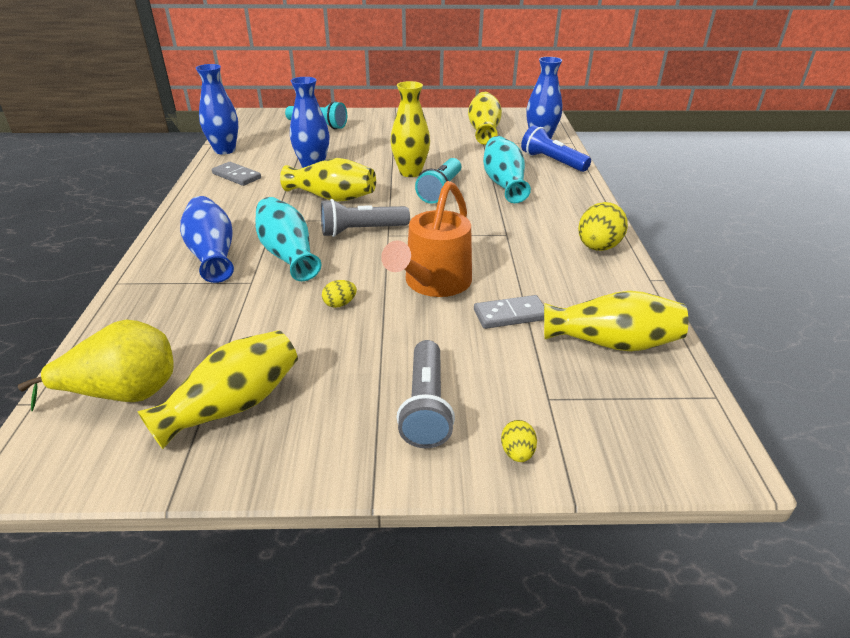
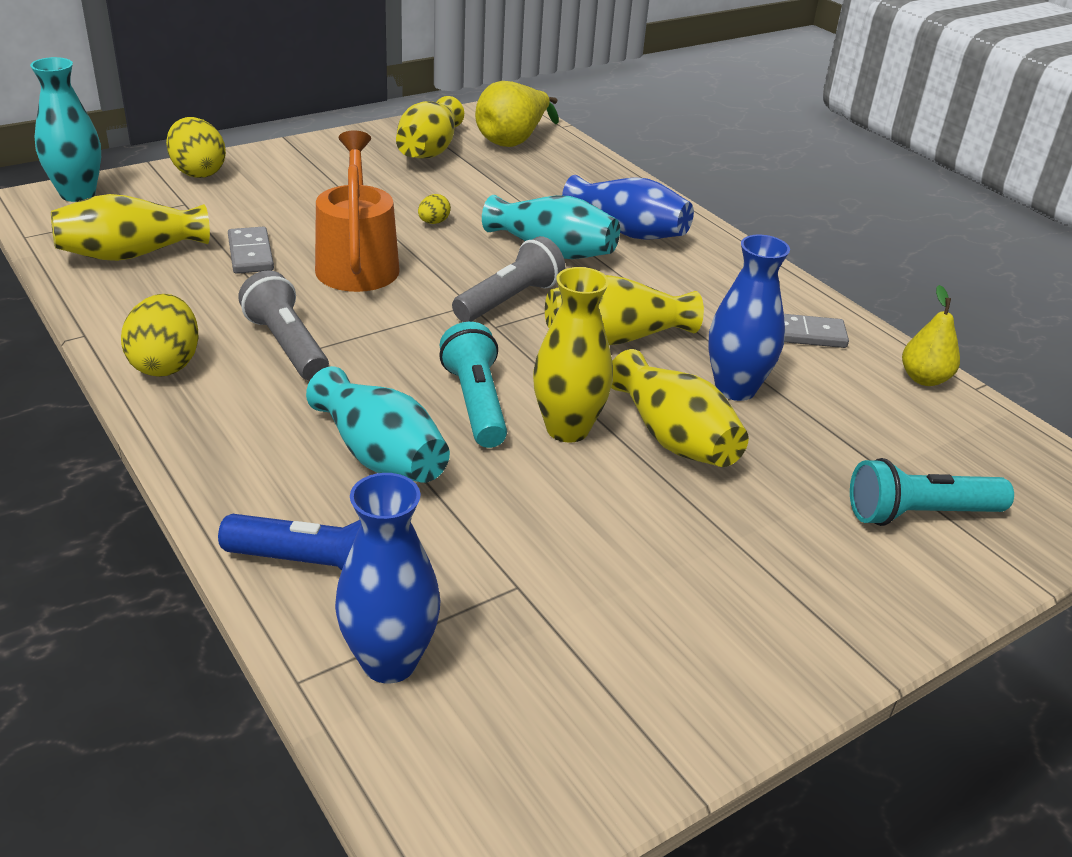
camera: 145 degrees right, 0 degrees up
blue vase [196,64,238,154] -> yellow pear [902,285,960,386]
grey flashlight [397,340,455,448] -> grey flashlight moved to [238,270,329,381]
yellow vase [468,92,502,145] -> yellow vase moved to [611,349,749,467]
grey domino [474,295,544,329] -> grey domino turned 60 degrees counterclockwise [228,227,274,274]
yellow egg [501,420,537,462] -> yellow egg [166,117,226,178], size x1.99
none -> turquoise vase [30,57,101,202]

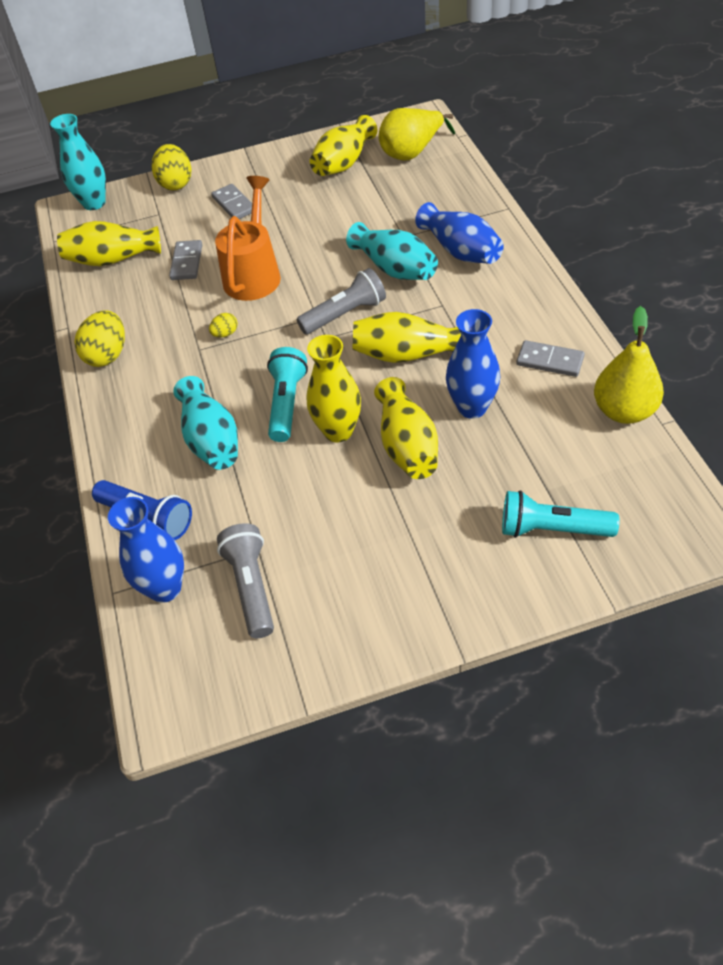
camera: 25 degrees right, 15 degrees up
grey flashlight [238,270,329,381] -> grey flashlight moved to [217,523,274,638]
yellow egg [418,194,451,224] -> yellow egg moved to [209,313,238,338]
yellow pear [902,285,960,386] -> yellow pear [594,306,664,424], size x1.57
none -> grey domino [211,184,252,219]

